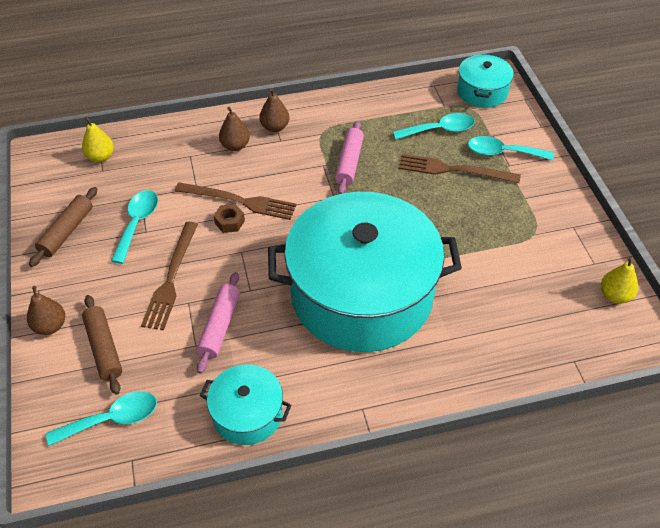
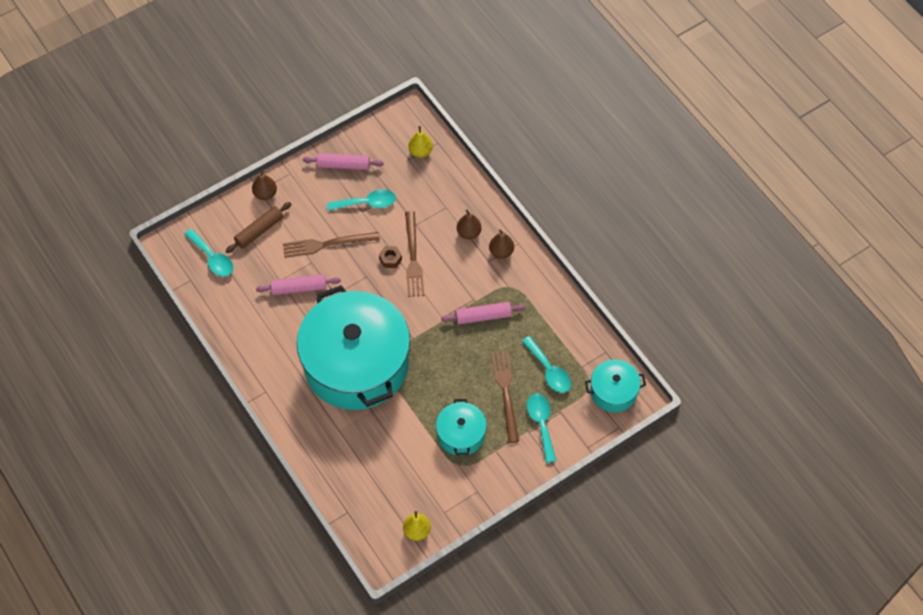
camera: 70 degrees right, 10 degrees up
brown rolling pin [29,187,97,267] -> pink rolling pin [303,153,384,170]
turquoise pot [200,364,291,445] -> turquoise pot moved to [436,399,487,456]

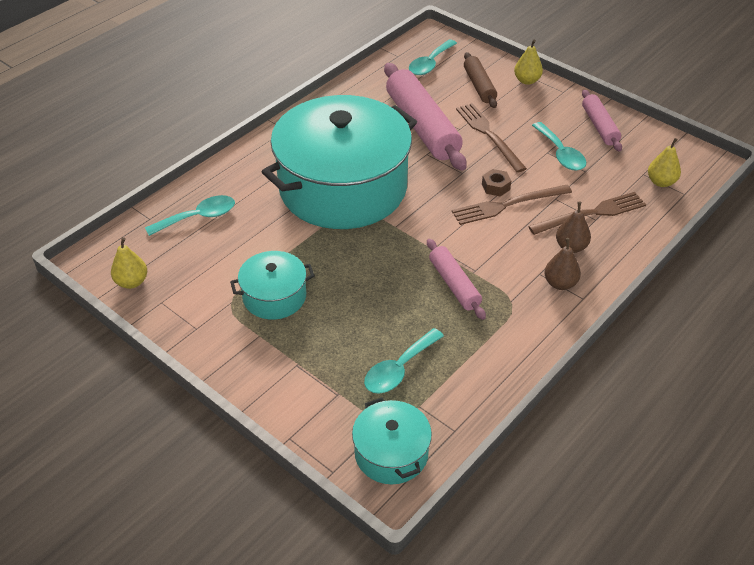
camera: 75 degrees right, 15 degrees down
brown rolling pin [226,202,291,253] -> brown rolling pin turned 45 degrees clockwise [464,52,497,108]
brown pear [252,170,277,200] -> yellow pear [514,40,543,85]
pink rolling pin [256,274,341,295] -> pink rolling pin [384,63,467,171], size x1.84
brown fork [491,350,519,443] -> brown fork moved to [528,192,646,235]
turquoise spoon [527,393,556,463] -> turquoise spoon moved to [145,195,235,236]

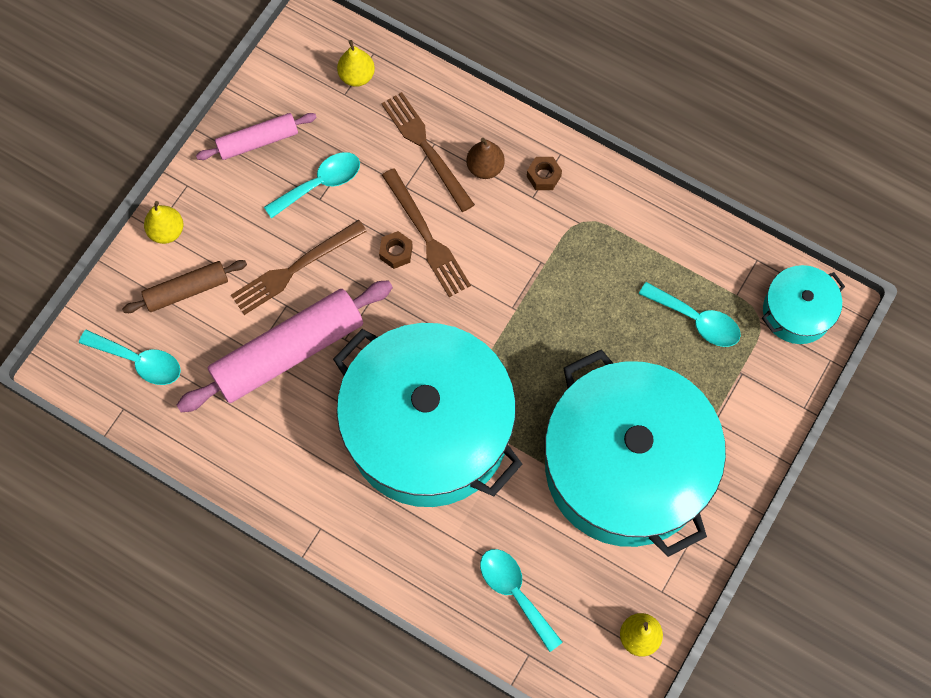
camera: 100 degrees left, 25 degrees up
turquoise pot [230,251,315,320] -> turquoise pot [545,349,726,557], size x2.26
pink rolling pin [427,239,486,320] -> none
brown pear [544,238,581,290] -> brown nut [527,157,562,190]

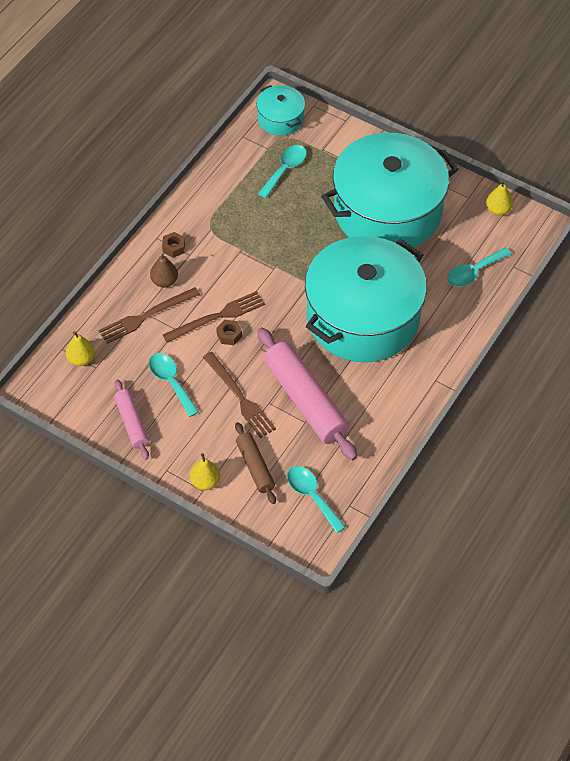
camera: 90 degrees left, 15 degrees down
turquoise spoon [79,330,181,385] -> turquoise spoon turned 60 degrees counterclockwise [287,466,346,533]

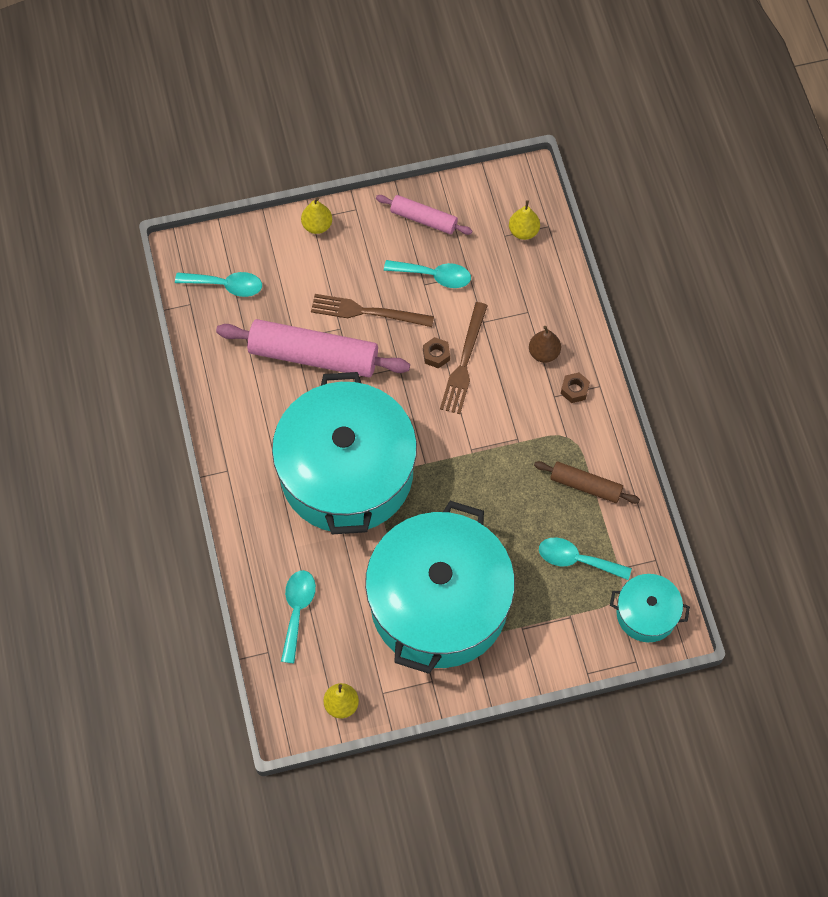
camera: 135 degrees right, 10 degrees up
brown fork [98,287,200,344] -> none
brown rolling pin [235,422,276,504] -> brown rolling pin moved to [534,461,640,504]
turquoise spoon [258,145,307,198] -> turquoise spoon turned 120 degrees clockwise [539,537,632,580]

